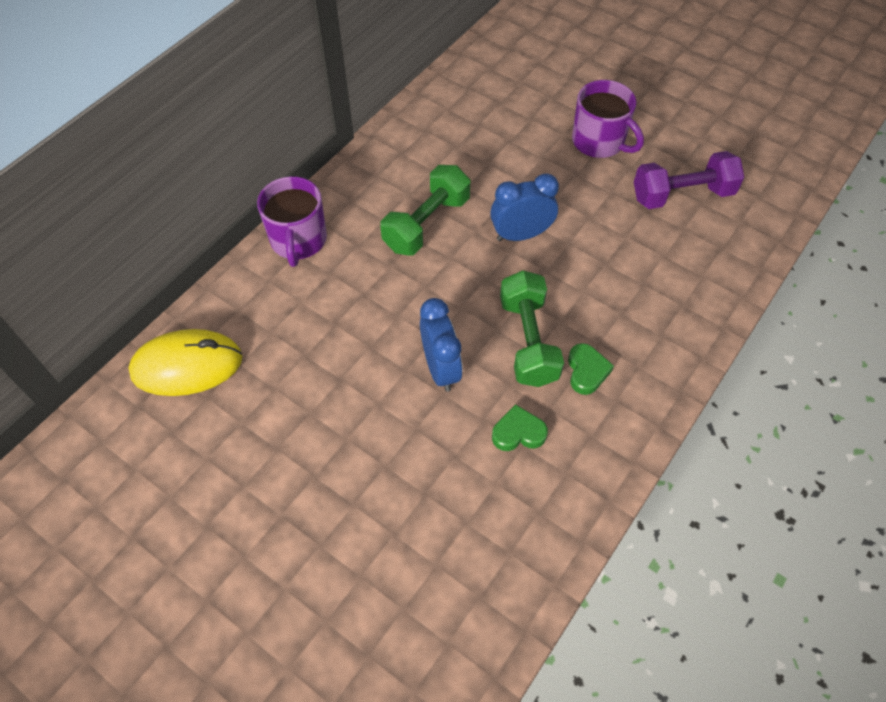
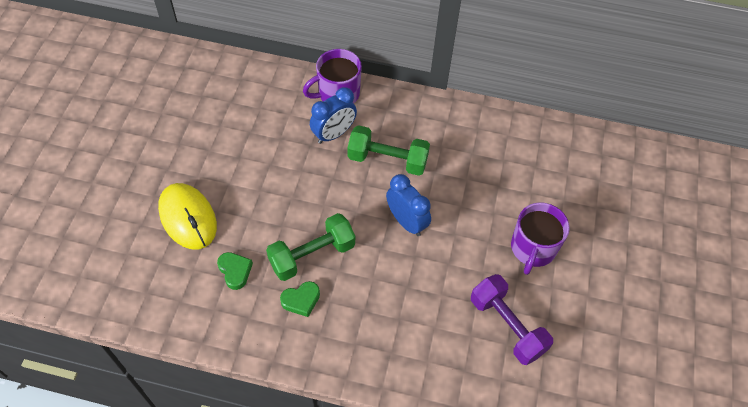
camera: 65 degrees right, 0 degrees up
yellow mouse [129,329,242,396] -> yellow mouse moved to [158,183,217,250]
blue clock [420,298,463,392] -> blue clock moved to [310,87,357,144]

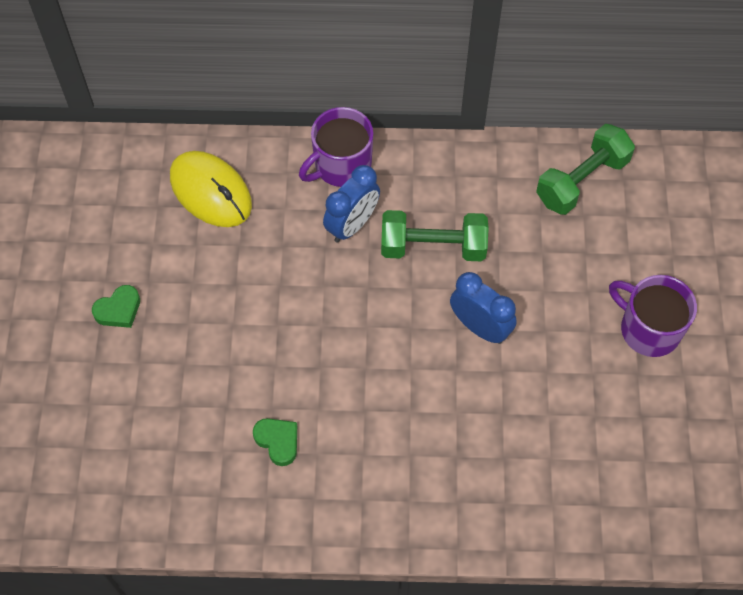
camera: 10 degrees left, 5 degrees up
yellow mouse [158,183,217,250] -> yellow mouse moved to [170,151,252,227]
green dumbbell [266,213,355,281] -> green dumbbell moved to [536,124,635,215]
green heart [280,281,320,317] -> green heart moved to [92,285,140,328]
purple dumbbell [471,274,553,365] -> none
purple mug [511,202,570,275] -> purple mug turned 120 degrees clockwise [609,275,697,357]

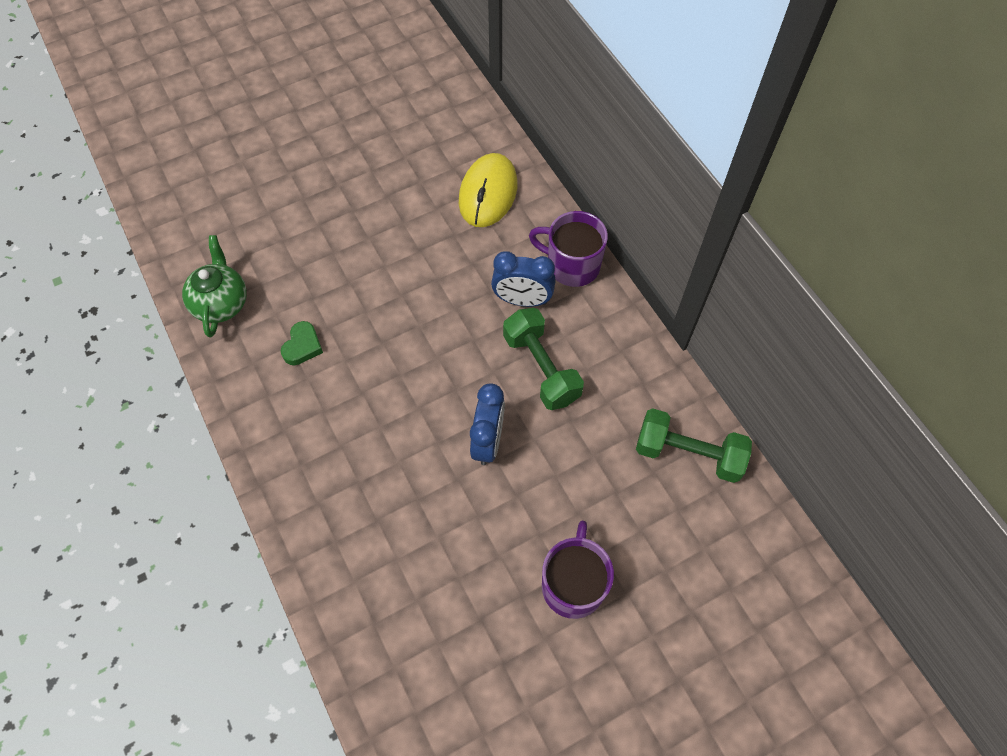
camera: 60 degrees right, 0 degrees up
green heart [92,285,140,328] -> none
none -> green teapot [182,235,247,338]

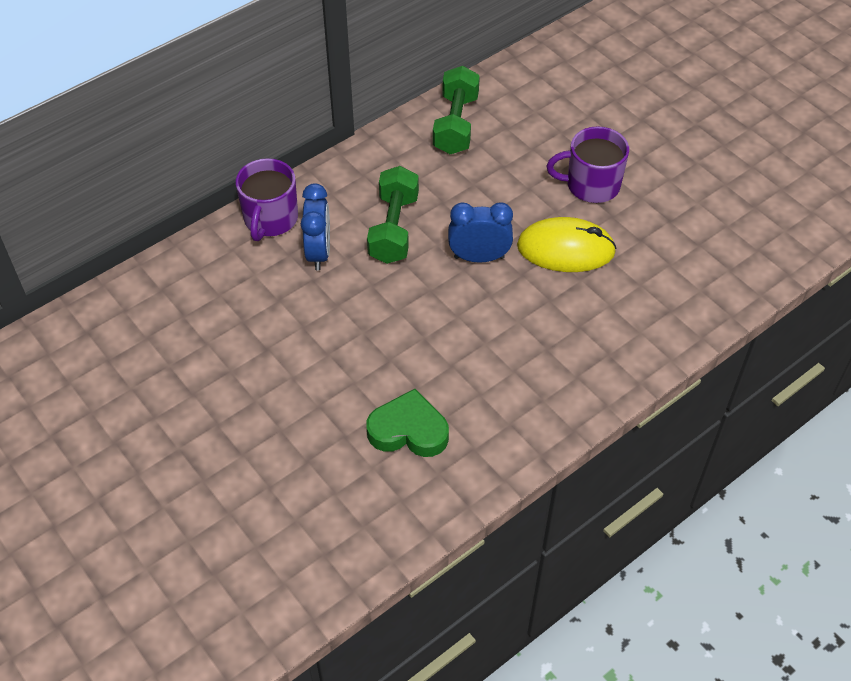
camera: 100 degrees left, 10 degrees down
green teapot [182,235,247,338] -> none
green heart [281,321,323,365] -> green heart [367,389,449,457], size x1.60
yellow mouse [459,153,517,227] -> yellow mouse moved to [517,217,617,272]
green dumbbell [503,308,584,410] -> green dumbbell turned 45 degrees counterclockwise [367,166,419,264]

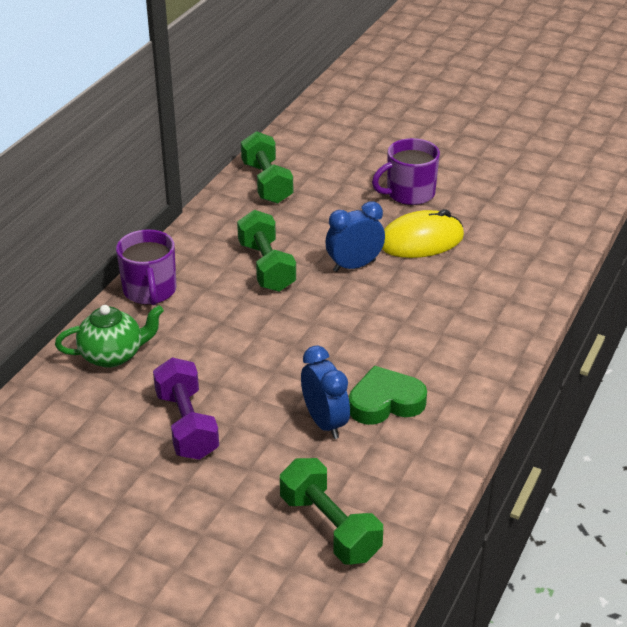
camera: 25 degrees left, 15 degrees down
blue clock [301,183,330,270] -> blue clock moved to [301,346,350,439]
none -> green teapot [55,305,164,368]
none -> purple dumbbell [153,357,219,460]
none -> green dumbbell [280,458,383,565]

